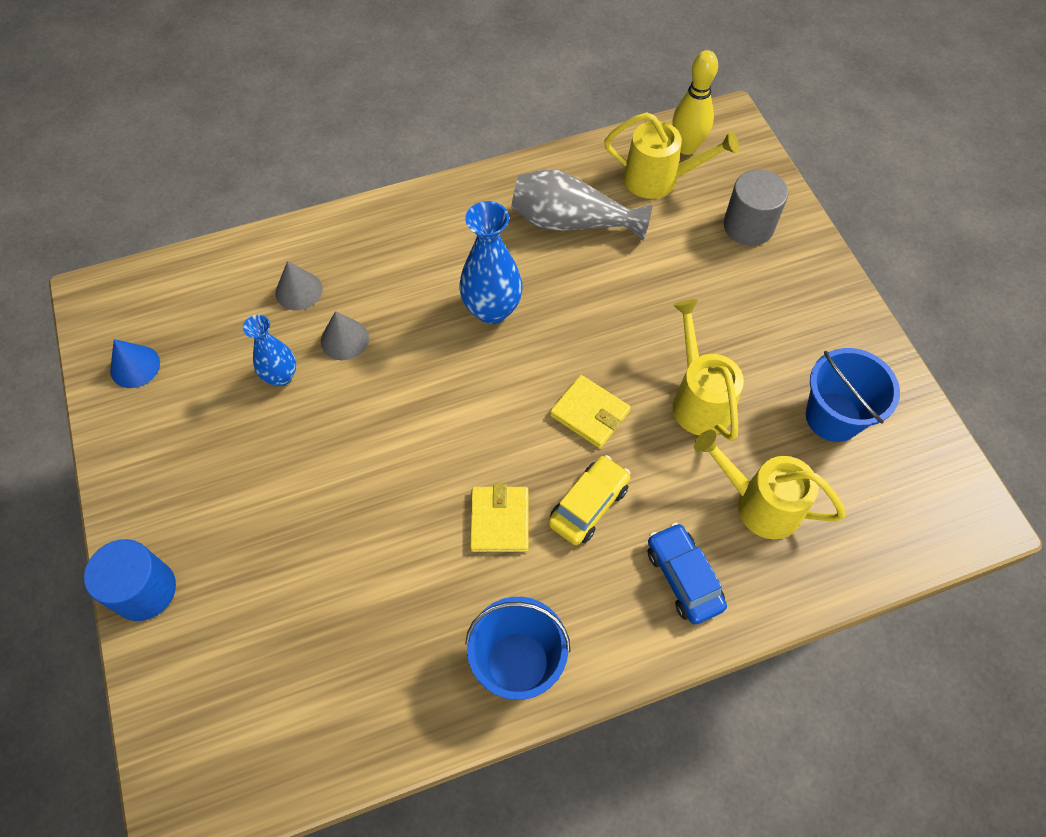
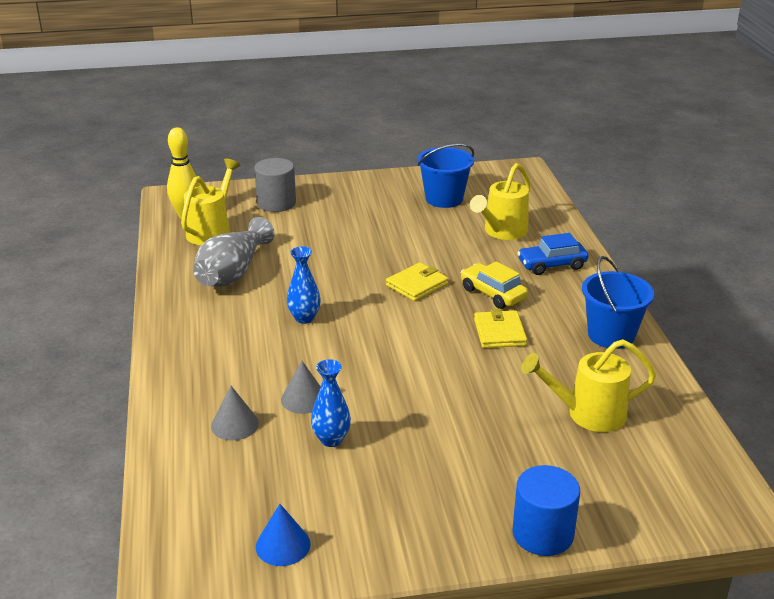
camera: 80 degrees left, 30 degrees down
blue vase [459,201,523,324] -> blue vase [287,247,321,324], size x0.63
yellow wallet [470,484,529,552] -> yellow wallet turned 75 degrees clockwise [474,309,527,348]
yellow watering can [673,299,744,441] -> yellow watering can moved to [521,339,656,432]

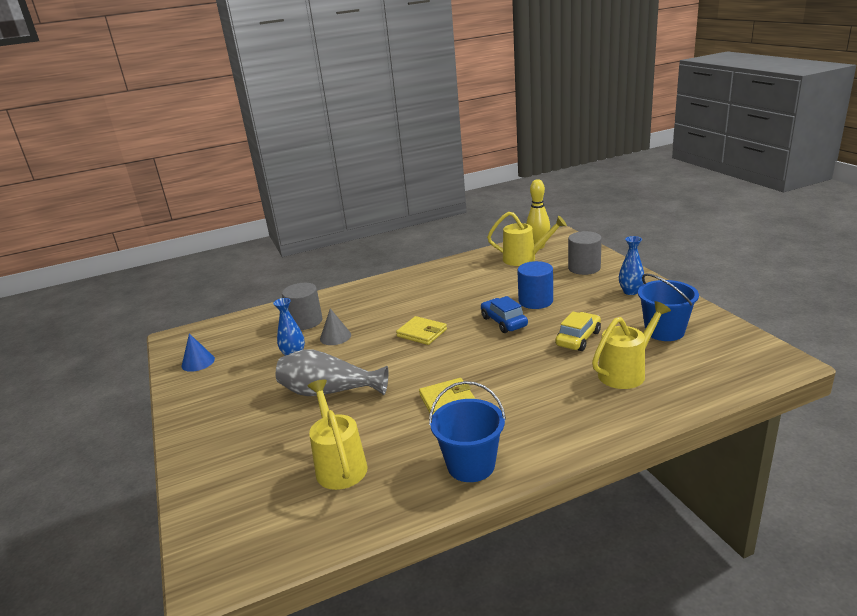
camera: 80 degrees right, 5 degrees down
grey vase [193,217,275,287] -> grey vase moved to [276,349,389,396]
grey cone [211,386,259,441] -> grey cylinder [282,283,322,330]
blue vase [287,247,321,324] -> blue vase moved to [619,236,645,295]
yellow wallet [386,262,448,301] -> yellow wallet moved to [396,316,447,345]
yellow car [461,261,528,309] -> yellow car moved to [555,311,601,351]
yellow watering can [470,163,530,240] -> yellow watering can turned 120 degrees clockwise [592,301,671,389]
blue cylinder [512,465,580,556] -> blue cylinder moved to [517,261,553,309]
blue car [517,233,588,275] -> blue car moved to [481,296,528,333]

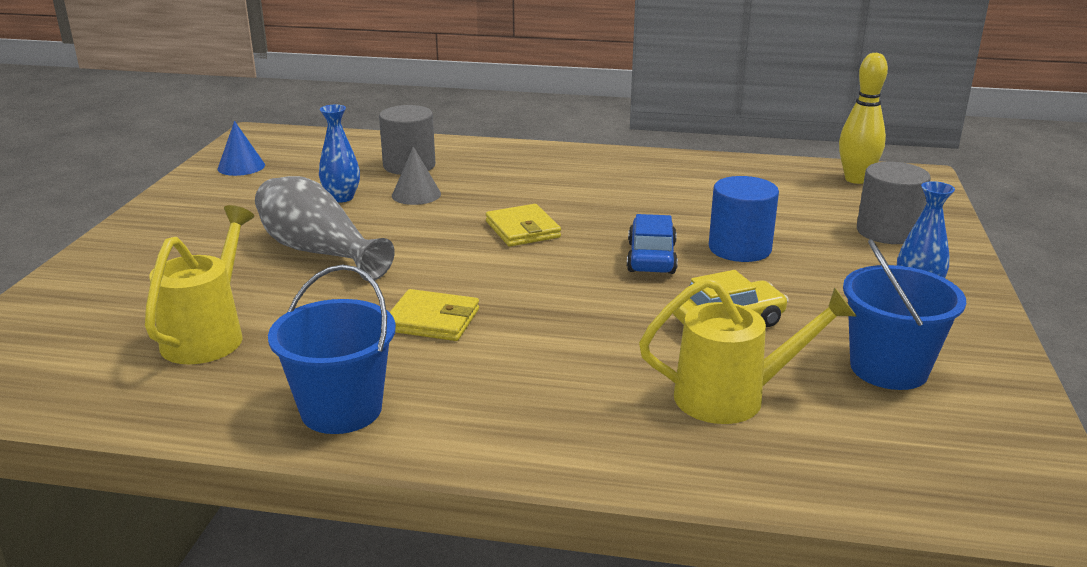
camera: 30 degrees right, 0 degrees up
yellow watering can [487,211,567,266] -> none

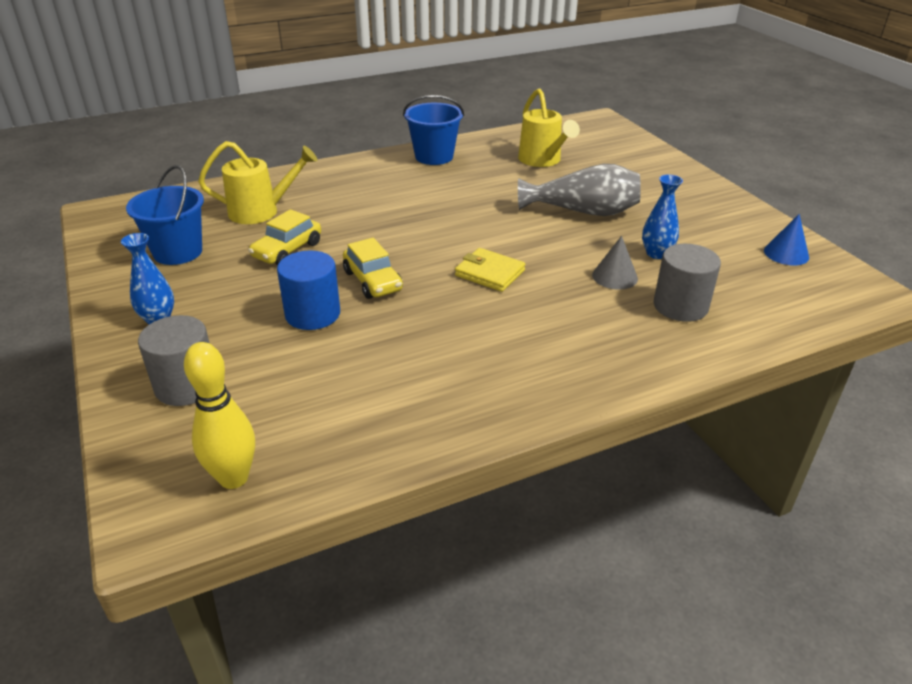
camera: 145 degrees right, 10 degrees up
yellow wallet [390,289,479,341] -> none
blue car [627,214,678,274] -> yellow car [343,238,403,299]
yellow watering can [639,277,856,424] -> yellow watering can turned 150 degrees counterclockwise [198,141,318,224]

